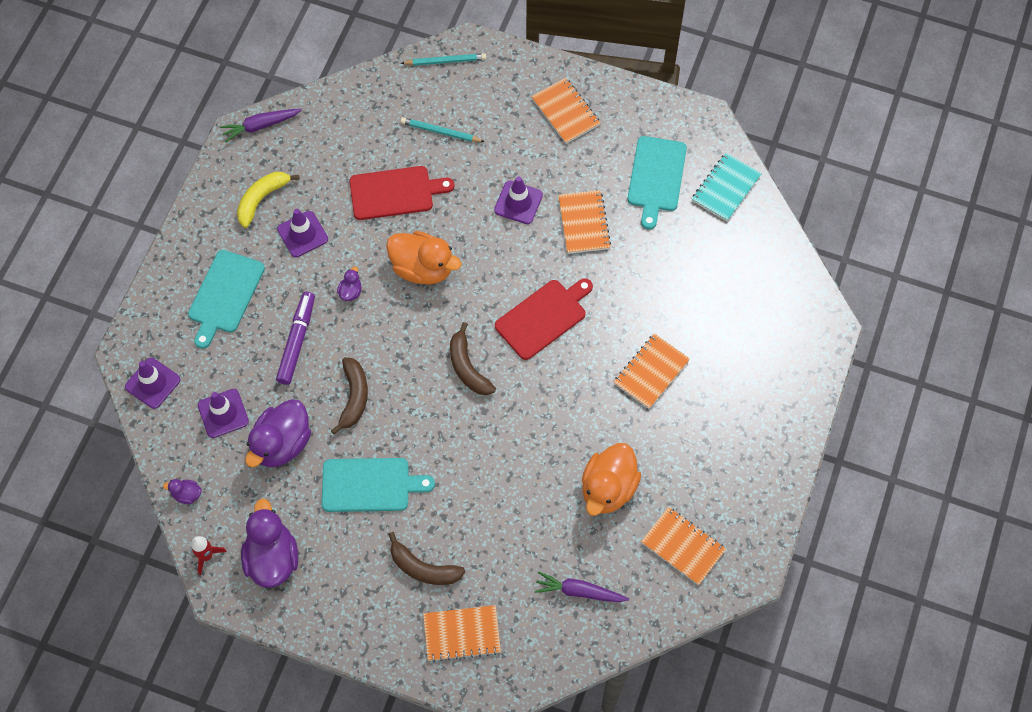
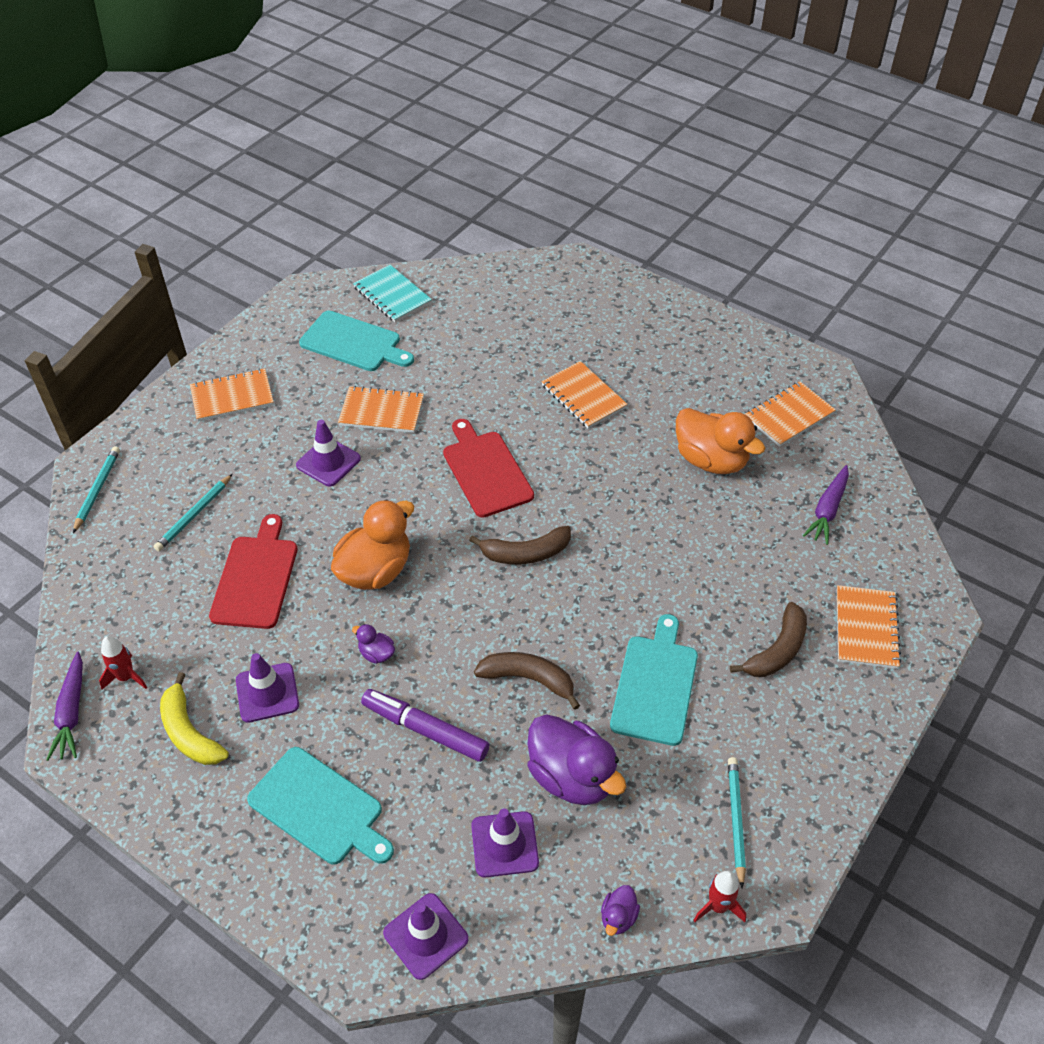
camera: 75 degrees left, 15 degrees down
purple duck [241,499,298,588] -> turquoise pencil [728,757,746,888]
none -> red rocket [99,636,147,690]

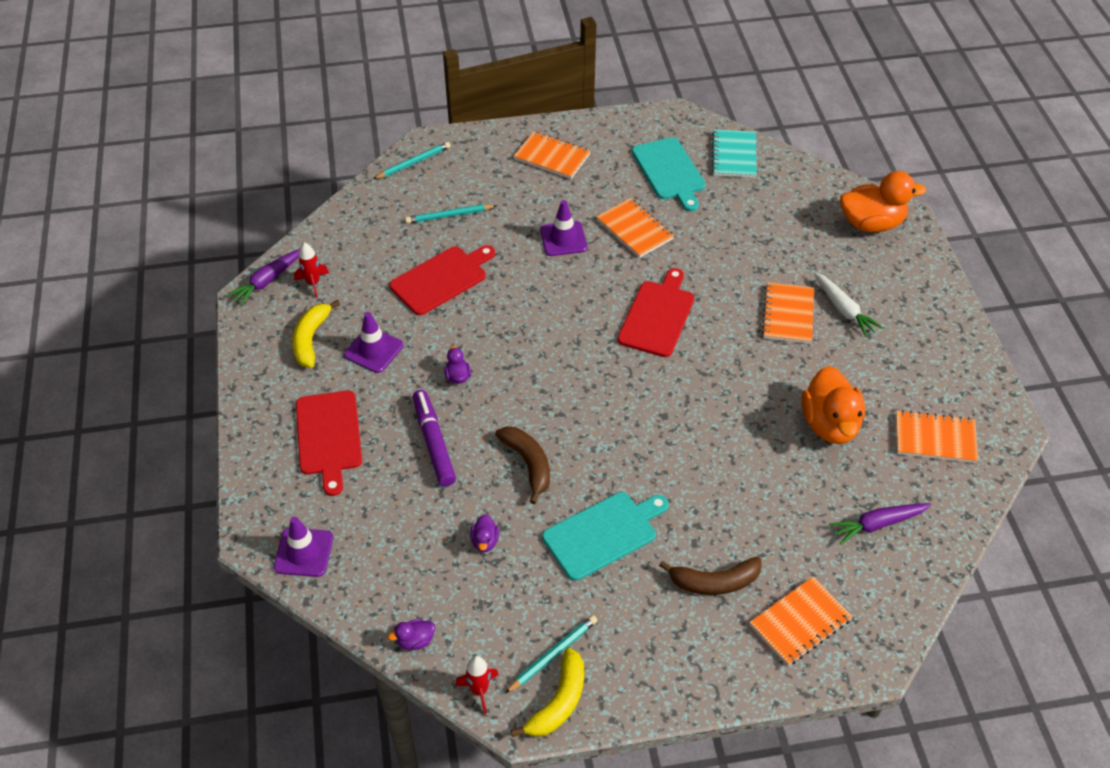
camera: 45 degrees right, 0 degrees up
turquoise cutting board [247,747,394,864] -> red cutting board [296,390,362,496]
orange duck [331,499,414,590] -> orange duck moved to [840,171,926,232]
brown banana [469,526,571,564] -> none
purple traffic cone [471,808,539,877] -> none
purple duck [527,714,626,805] -> purple duck [470,514,499,552], size x0.44
none -> yellow banana [511,648,584,737]
none -> white carrot [814,272,883,337]

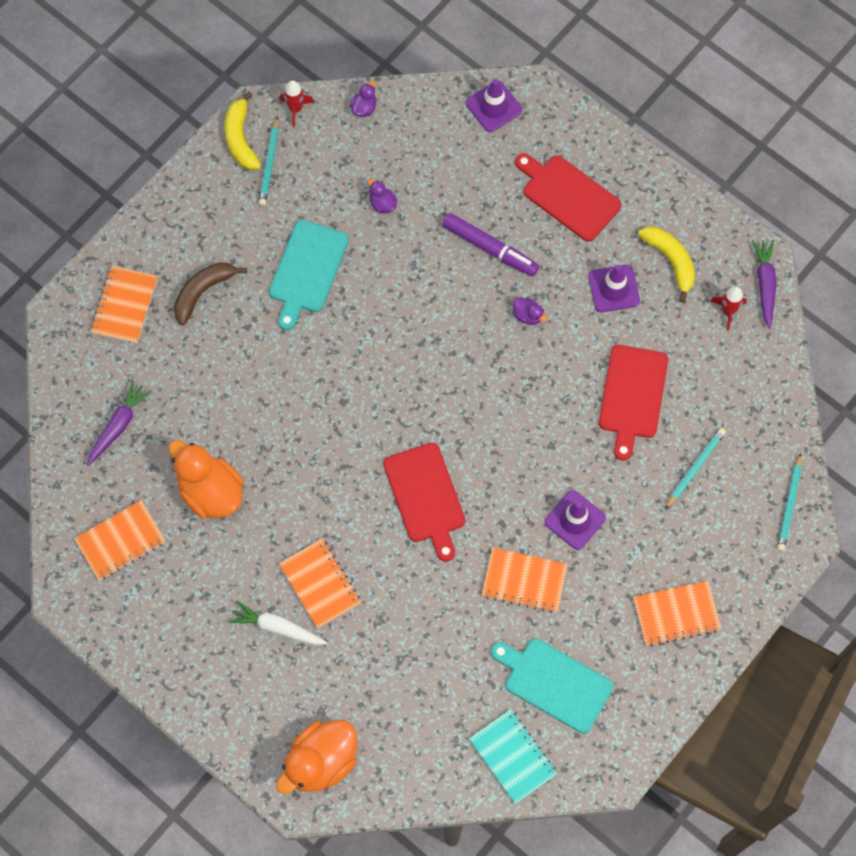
camera: 140 degrees right, 20 degrees up
brown banana [495,427,550,504] -> none

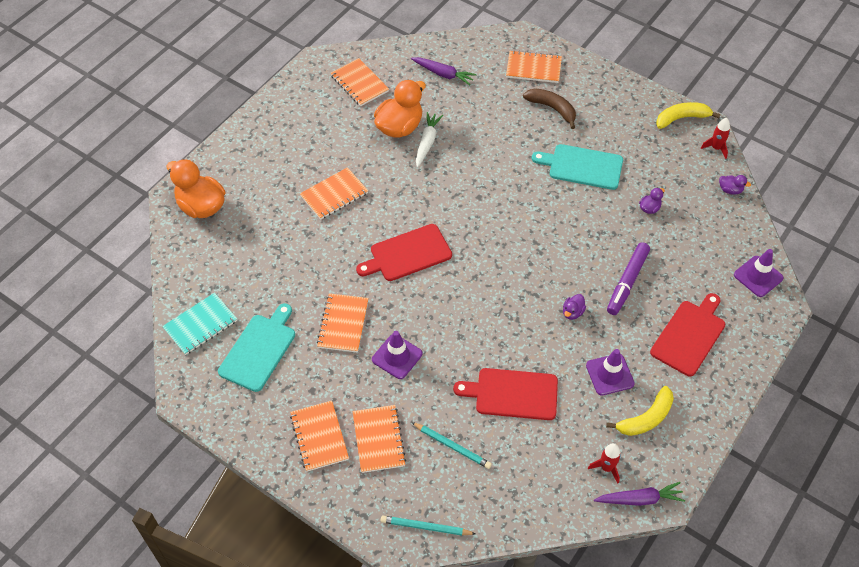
camera: 85 degrees right, 15 degrees down
white carrot [228,600,328,645] -> white carrot moved to [416,112,443,168]
turquoise pencil [259,116,279,206] -> none
none -> orange notebook [353,405,406,473]

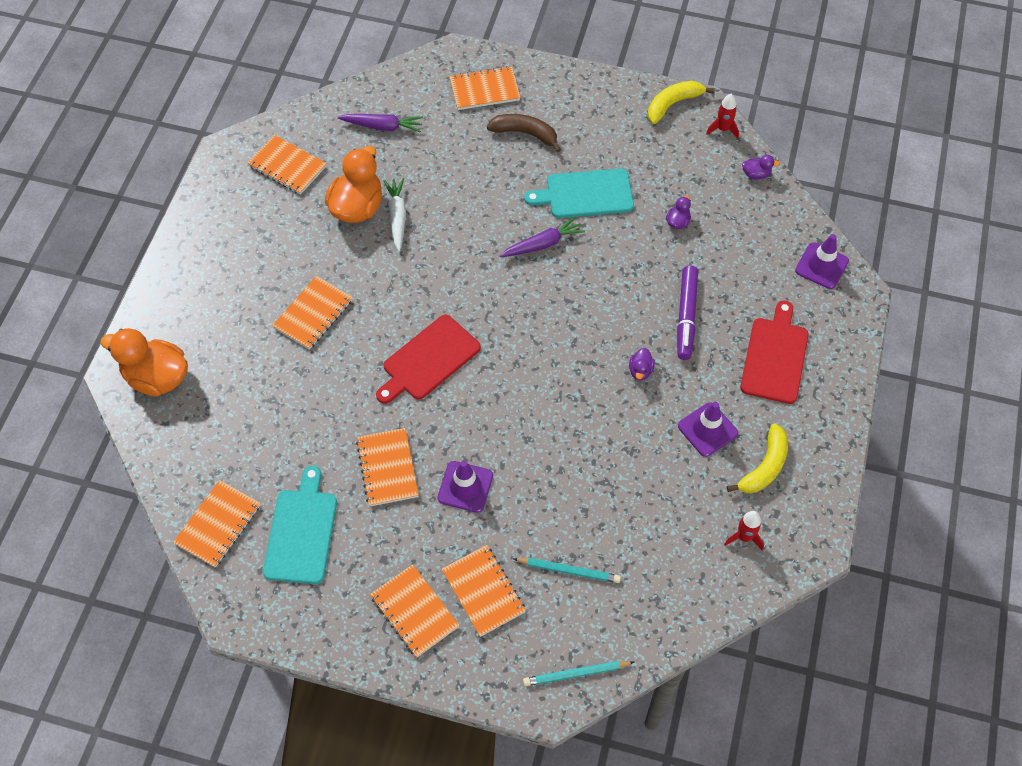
camera: 20 degrees left, 5 degrees up
turquoise notebook [162,293,237,355] -> orange notebook [173,480,260,568]
red cutting board [453,368,558,420] -> none
purple carrot [594,482,685,506] -> purple carrot moved to [500,216,585,257]

